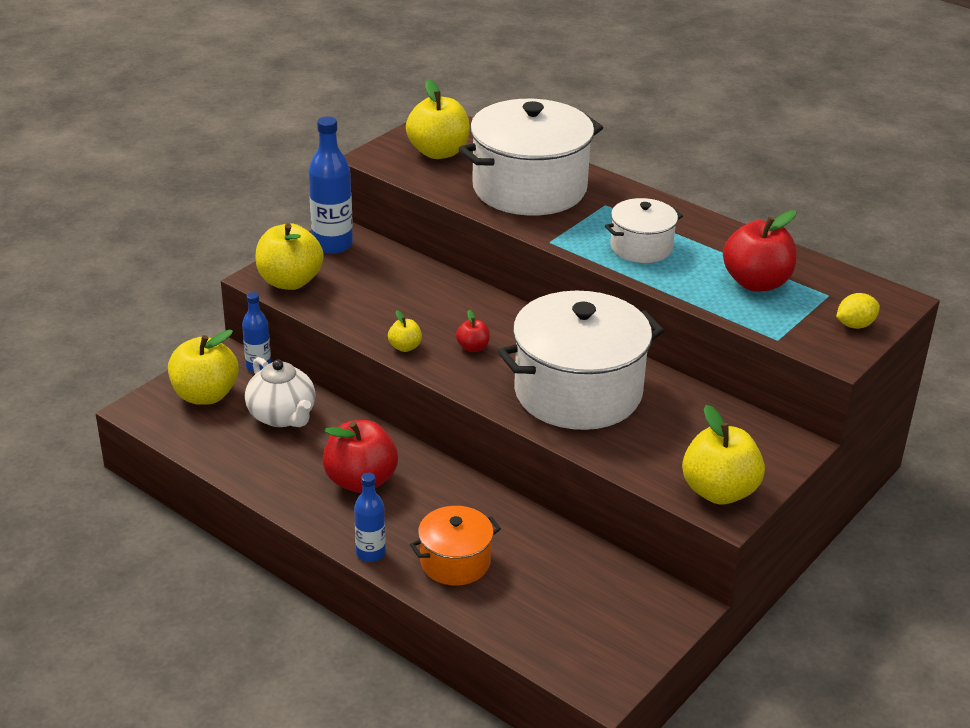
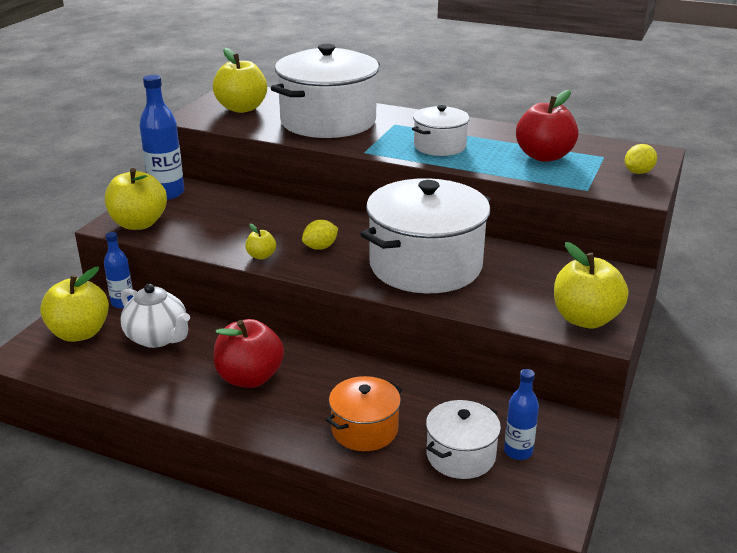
camera: 15 degrees left, 5 degrees down
blue bottle [354,473,385,562] -> blue bottle moved to [504,369,539,460]
red apple [456,310,490,352] -> yellow lemon [302,220,338,250]
none -> white pot [426,400,501,479]

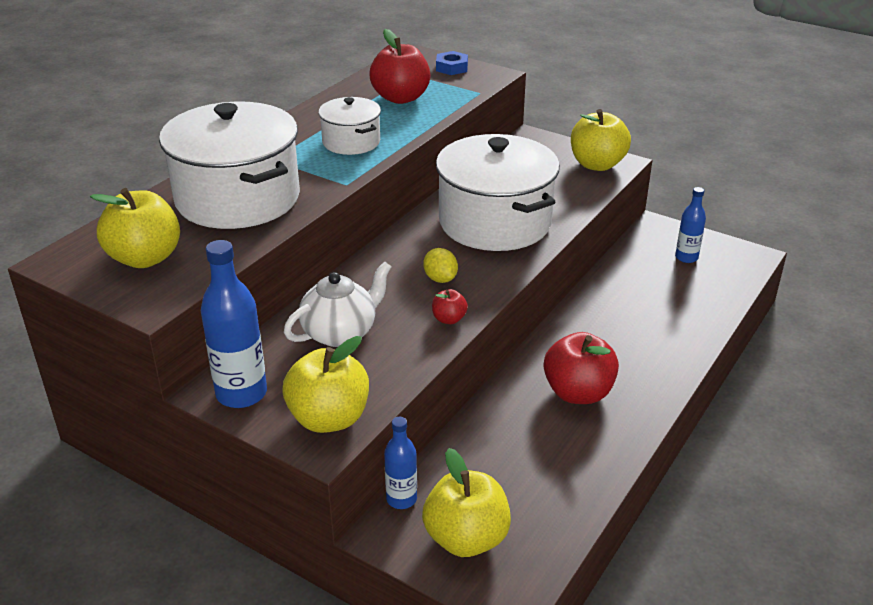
camera: 80 degrees left, 5 degrees up
white teapot [120,284,190,348] -> white teapot moved to [284,261,391,347]
yellow apple [245,224,276,260] -> red apple [432,289,468,324]
orange pot [325,376,402,451] -> none
white pot [426,400,501,479] -> none
yellow lemon [625,144,657,174] -> blue nut [436,51,468,75]

